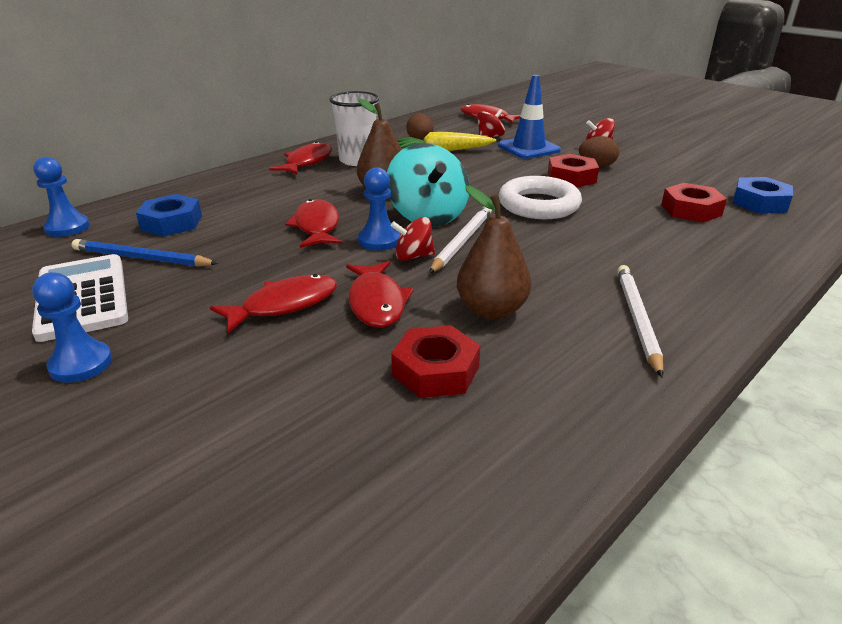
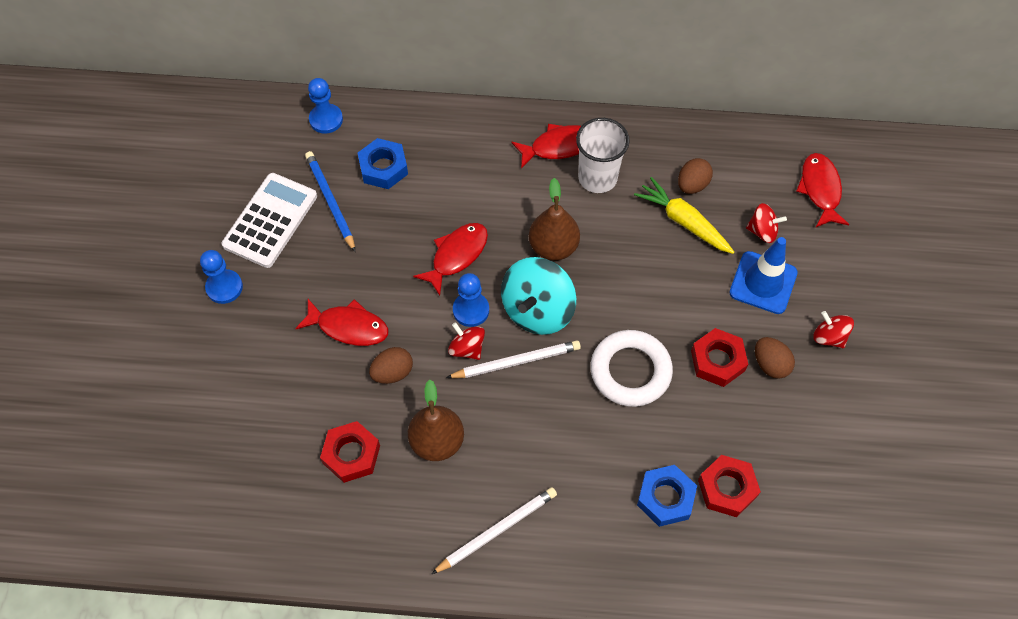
camera: 50 degrees right, 30 degrees up
red fish [346,261,414,328] -> brown egg [369,347,413,384]
blue nut [733,177,793,213] -> blue nut moved to [637,465,697,527]

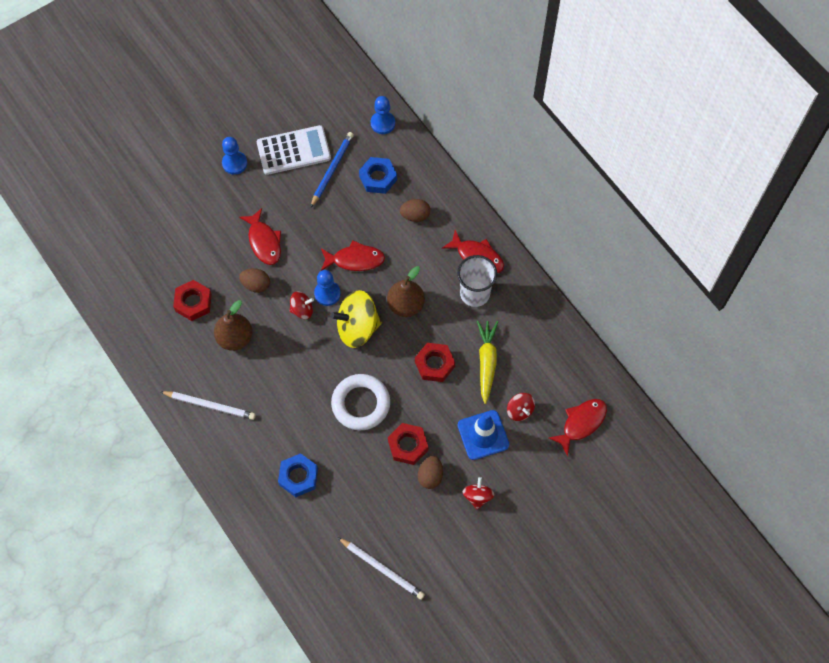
camera: 50 degrees right, 5 degrees up
white pencil [446,340,581,378] -> white pencil moved to [337,537,425,600]
red spinning top [448,322,485,360] -> red spinning top turned 75 degrees clockwise [290,291,314,319]
turquoise spinning top [501,257,576,335] -> yellow spinning top [330,290,382,348]
brown egg [678,158,713,194] -> brown egg moved to [400,199,430,222]
red nut [698,455,761,517] -> red nut moved to [415,343,455,382]

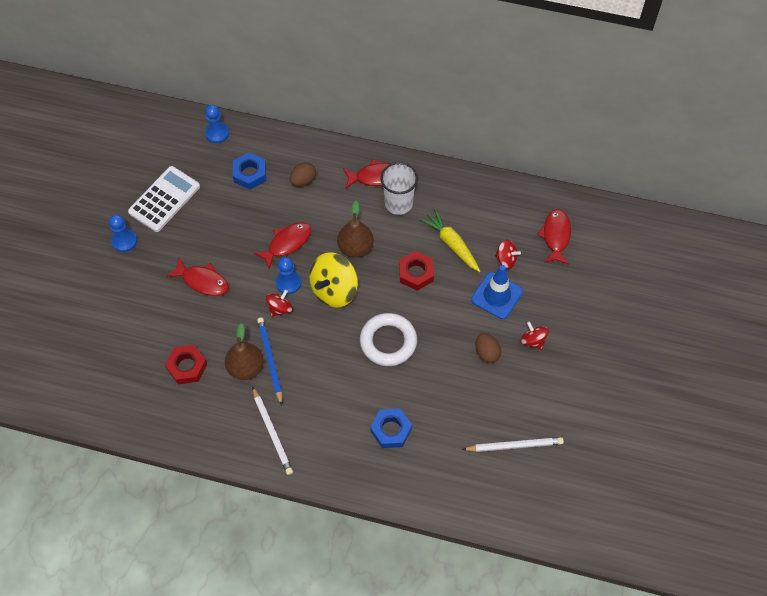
camera: 40 degrees left, 5 degrees down
white pencil [160,391,256,420] -> white pencil turned 90 degrees clockwise [252,386,293,475]
brown egg [239,268,270,293] -> none
blue pencil [311,132,354,207] -> blue pencil moved to [257,317,282,405]
red nut [388,423,428,465] -> none

